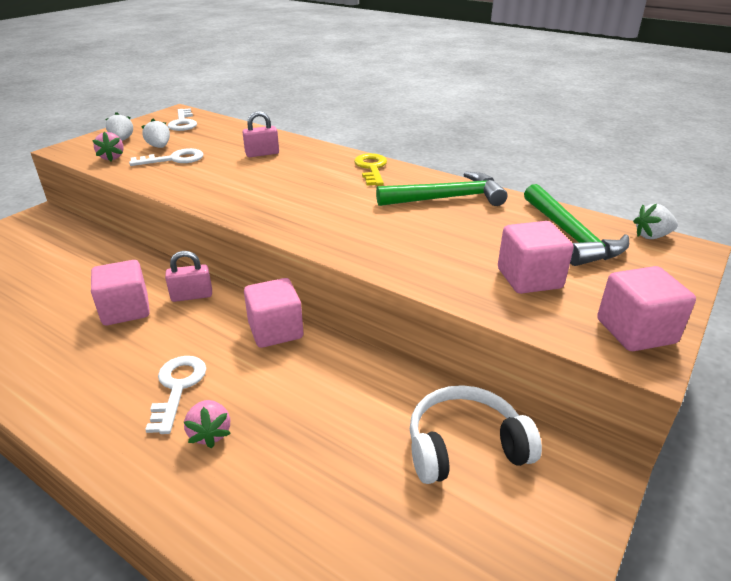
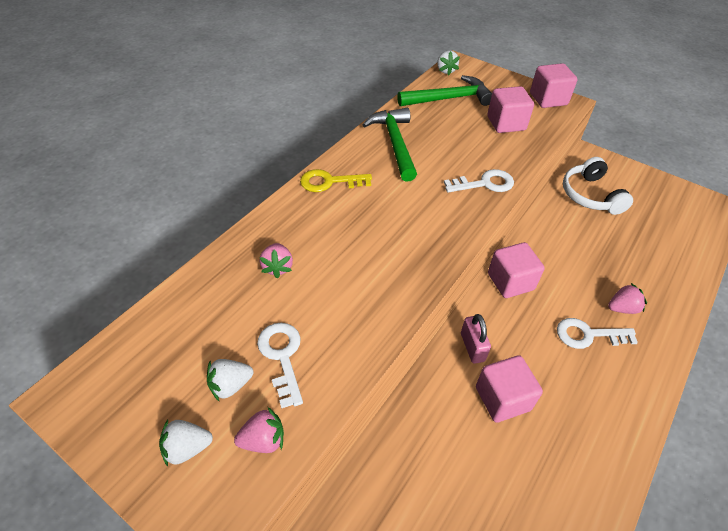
camera: 90 degrees left, 15 degrees up
white key [168,108,197,131] -> white key moved to [444,169,514,192]
pink padlock [242,111,279,157] -> pink strawberry [260,243,293,278]

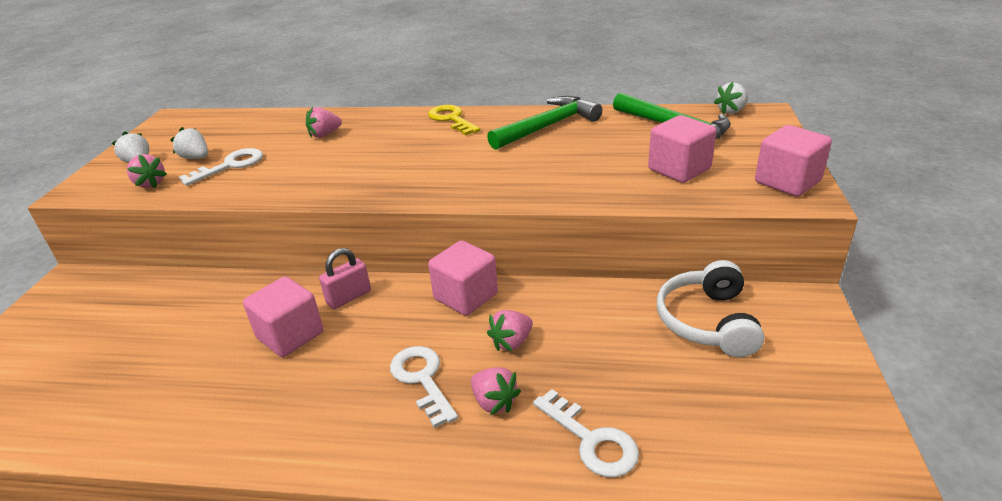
camera: 65 degrees right, 15 degrees down
white key [444,169,514,192] -> white key moved to [533,389,639,477]
white headphones [563,157,633,215] -> white headphones turned 45 degrees counterclockwise [657,260,764,357]
none -> pink strawberry [487,310,533,352]

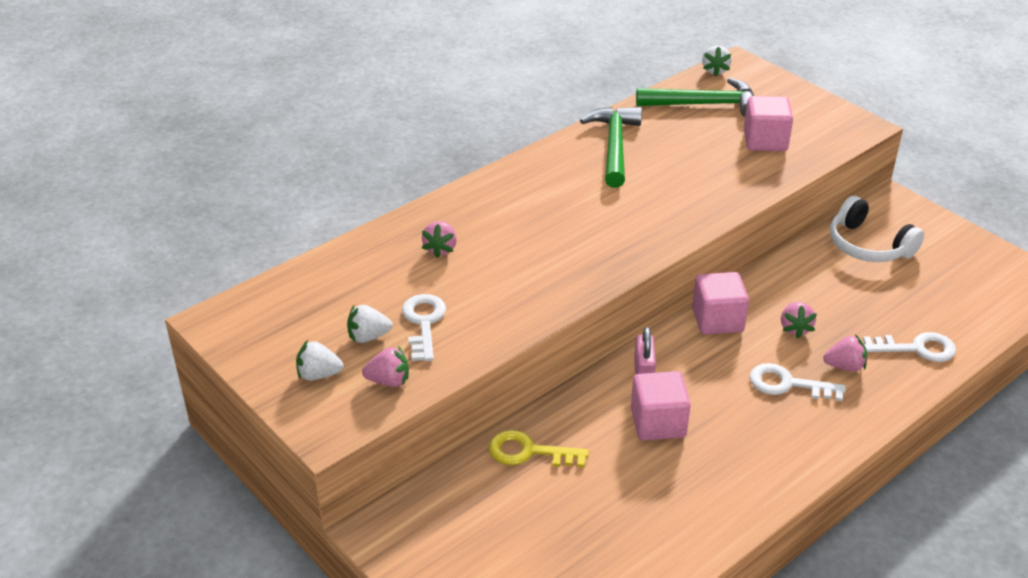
camera: 50 degrees left, 5 degrees up
yellow key [428,105,480,135] -> yellow key moved to [489,430,589,468]
pink cube [755,125,832,197] -> none

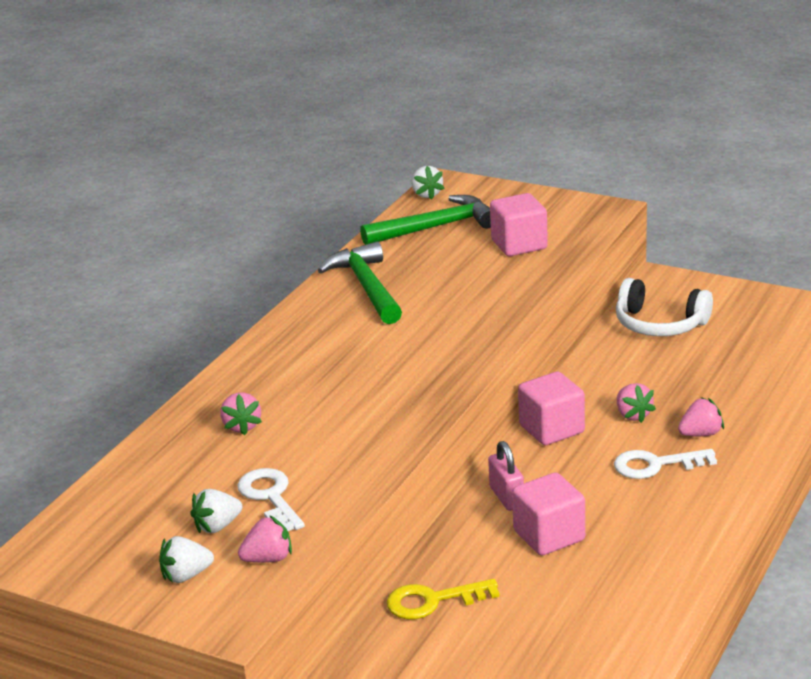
camera: 20 degrees left, 10 degrees down
white key [863,332,956,362] -> none

